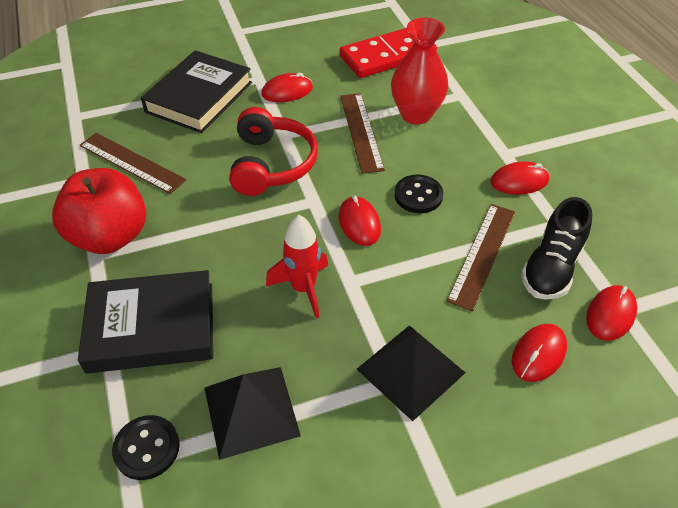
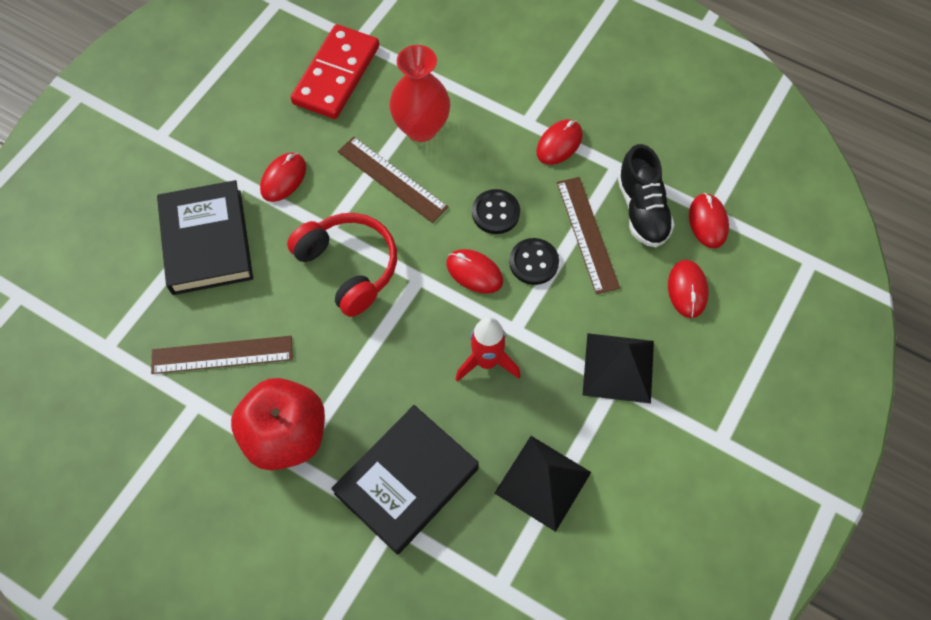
camera: 40 degrees left, 15 degrees up
black button [112,415,180,480] -> black button moved to [509,238,559,285]

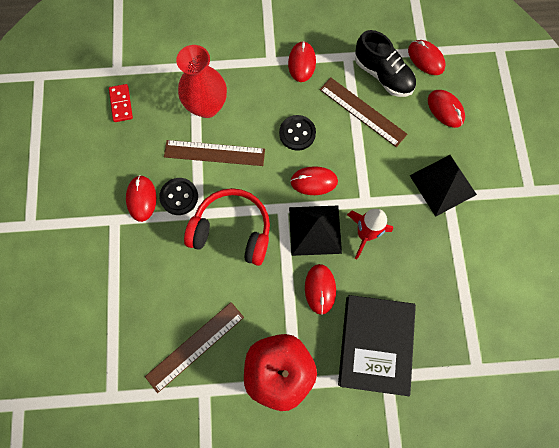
camera: 35 degrees left, 10 degrees up
black book [157,180,253,295] -> none
red domino [291,24,379,119] -> red domino [109,84,133,122], size x0.47
black pyramid [494,436,591,532] -> black pyramid moved to [289,206,342,256]
black button [509,238,559,285] -> black button moved to [159,178,198,215]
none -> red mouse [305,264,336,315]

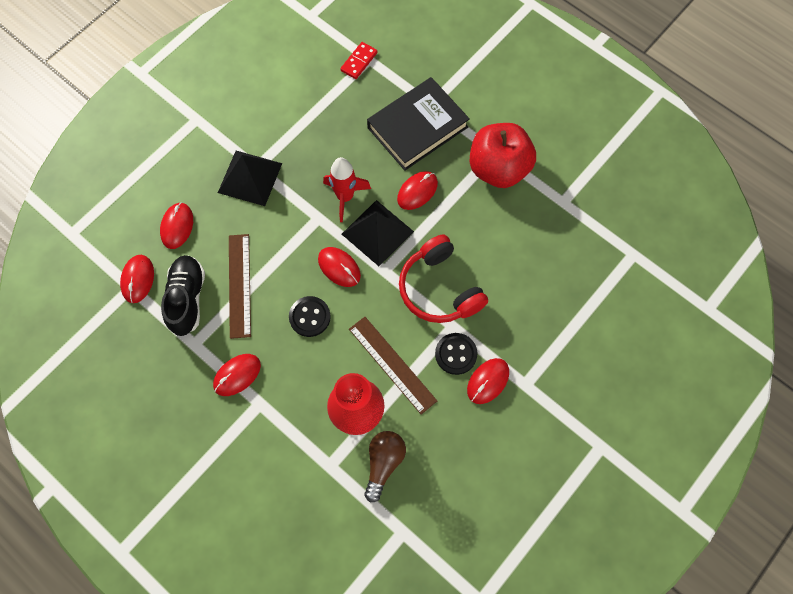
camera: 135 degrees left, 5 degrees down
red domino [109,84,133,122] -> red domino moved to [340,42,377,79]
brown ruler [145,302,244,393] -> none
none -> brown light bulb [364,431,406,502]

